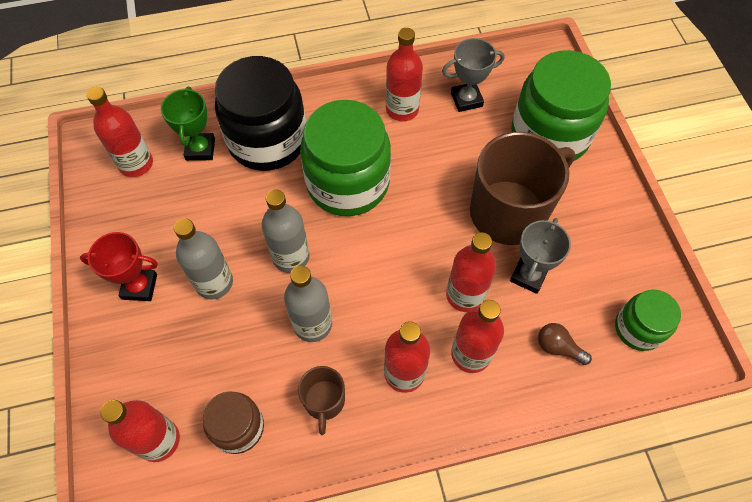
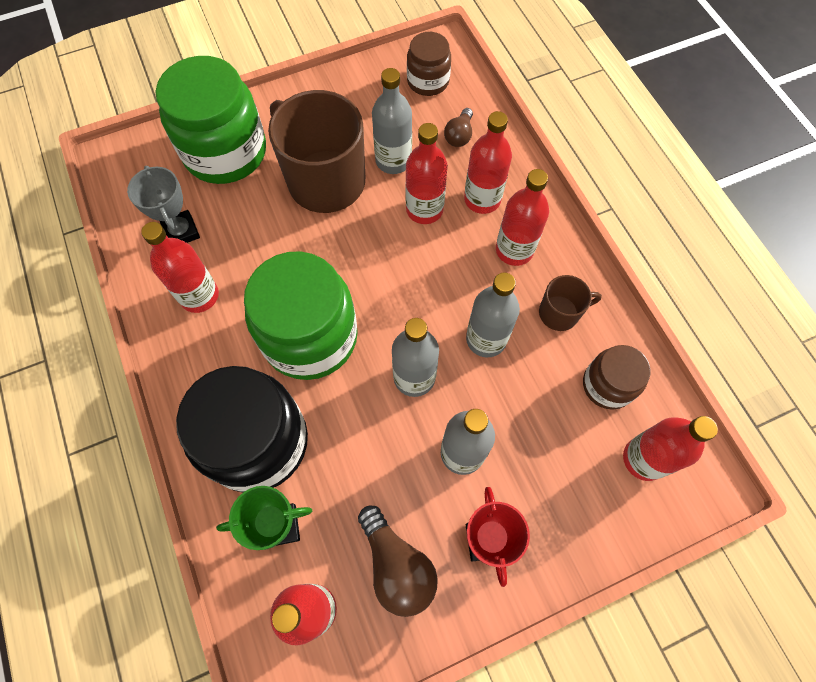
camera: 100 degrees left, 5 degrees up
grey trophy [510,218,571,294] -> grey bottle [372,68,412,174]
green jar [615,289,681,351] -> brown jar [407,32,451,96]
none -> brown light bulb [358,506,438,617]

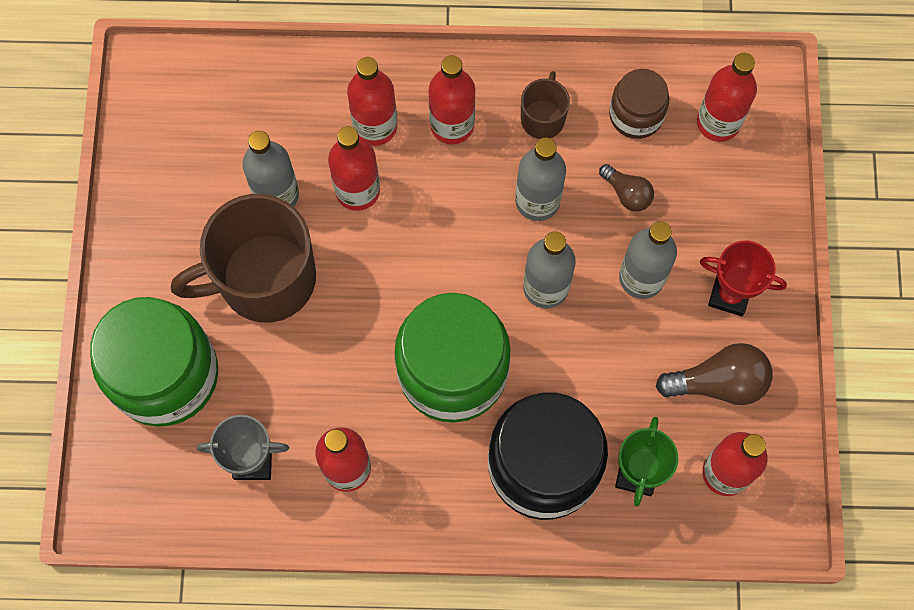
camera: 65 degrees left, 5 degrees up
brown jar [407,32,451,96] -> none
brown light bulb [444,108,473,147] -> brown light bulb moved to [599,164,654,211]

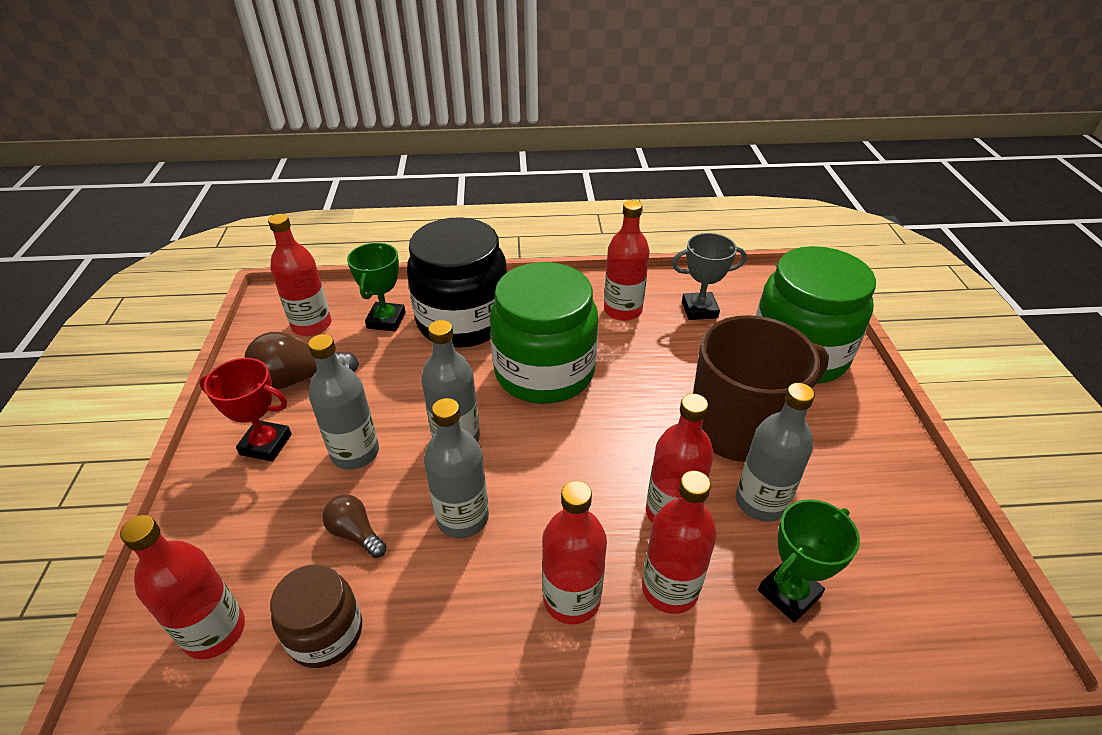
camera: 175 degrees right, 30 degrees down
brown mug [521,71,570,139] -> none
none -> green trophy [758,499,860,623]

